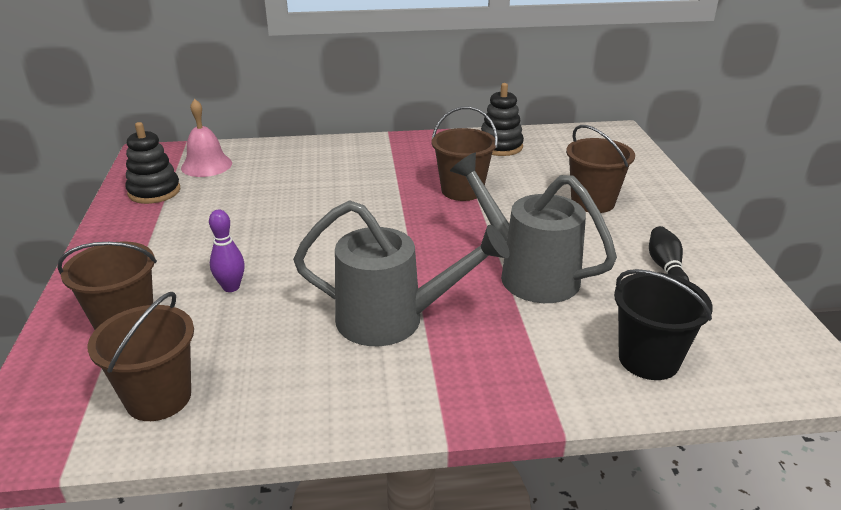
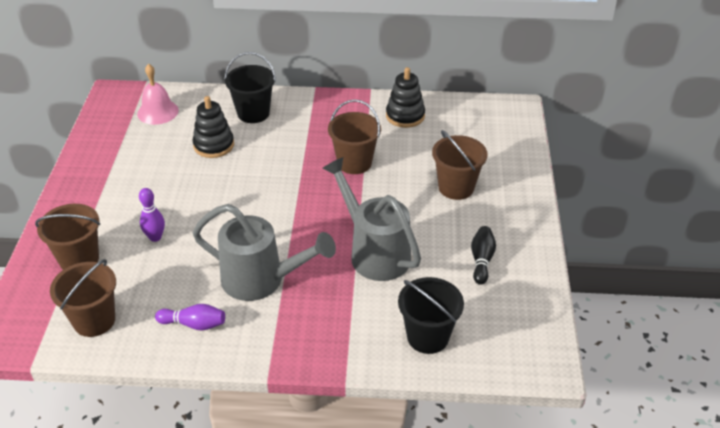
camera: 10 degrees right, 10 degrees up
black stacking toy [125,122,180,204] -> black stacking toy moved to [192,96,234,158]
none -> purple bowling pin [155,304,225,331]
none -> black bucket [224,52,276,123]

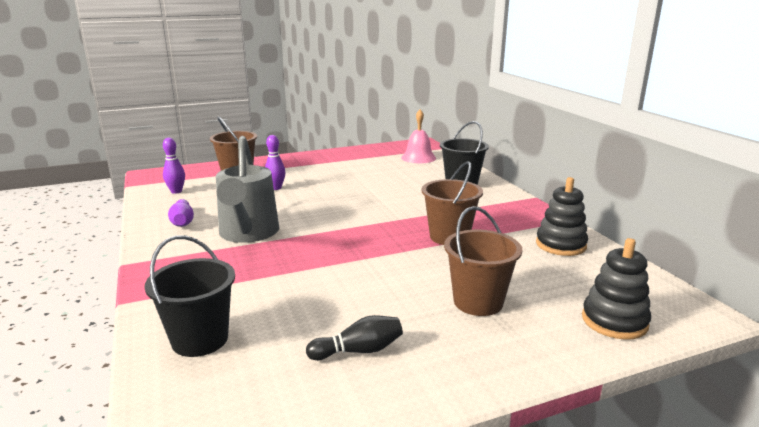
camera: 65 degrees right, 20 degrees down
brown bucket [50,259,116,337] -> purple bowling pin [163,138,185,194]
black stacking toy [192,96,234,158] -> black stacking toy moved to [582,238,651,340]
grey watering can [322,157,421,281] -> none

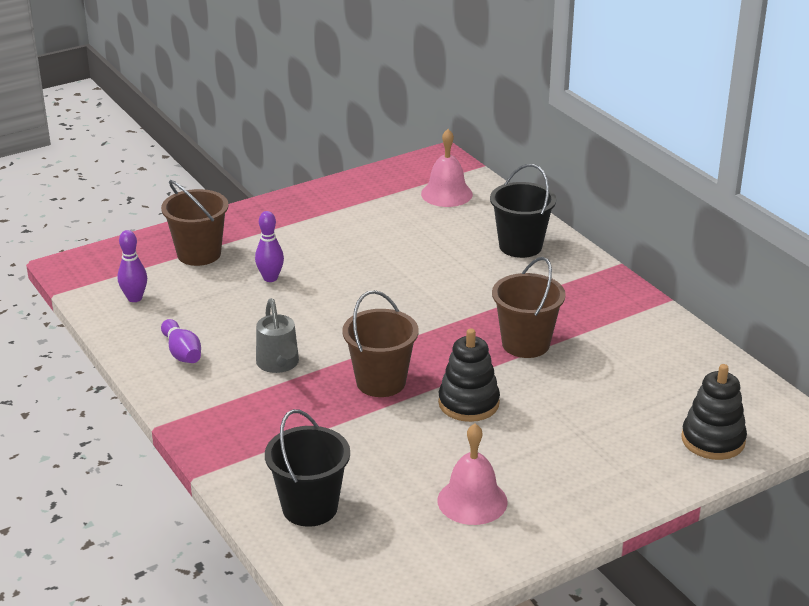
camera: 10 degrees left, 10 degrees up
grey watering can [216,136,279,243] -> grey watering can [256,298,299,373], size x0.57
black bowling pin [306,315,403,360] -> pink bell [438,424,508,525]
brown bucket [444,206,522,316] -> brown bucket moved to [342,290,419,397]
black stacking toy [536,177,588,256] -> black stacking toy moved to [438,329,500,422]

